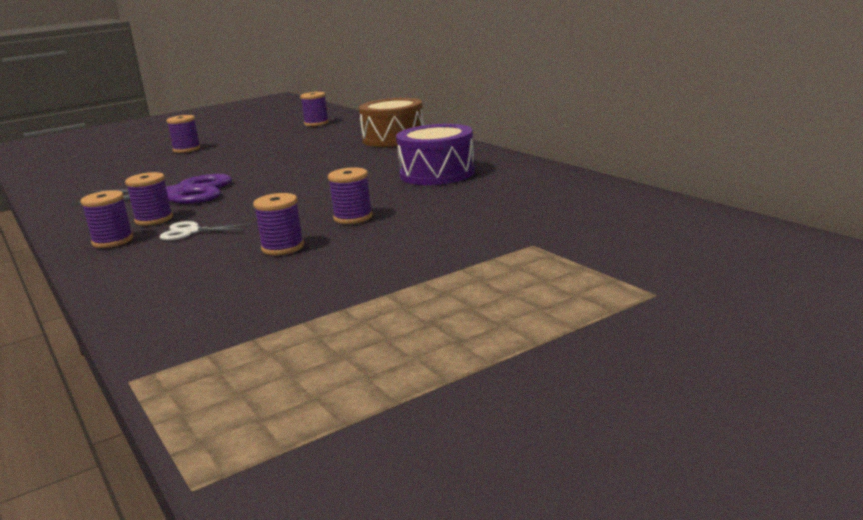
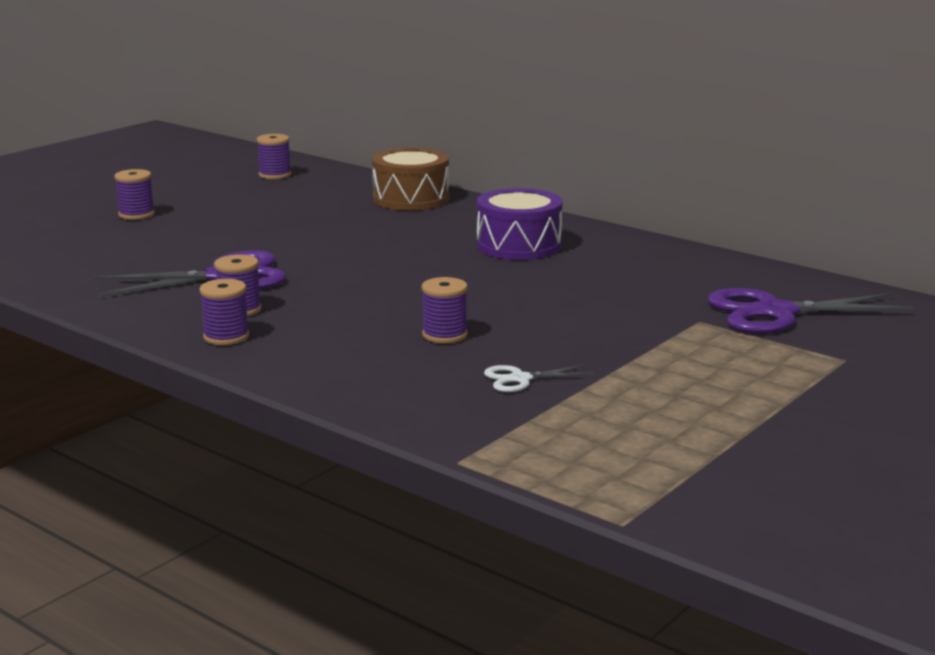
camera: 20 degrees left, 0 degrees up
white scissors [160,221,251,240] -> white scissors moved to [484,364,594,392]
purple spool [328,167,372,224] -> none
none -> purple scissors [707,288,914,334]

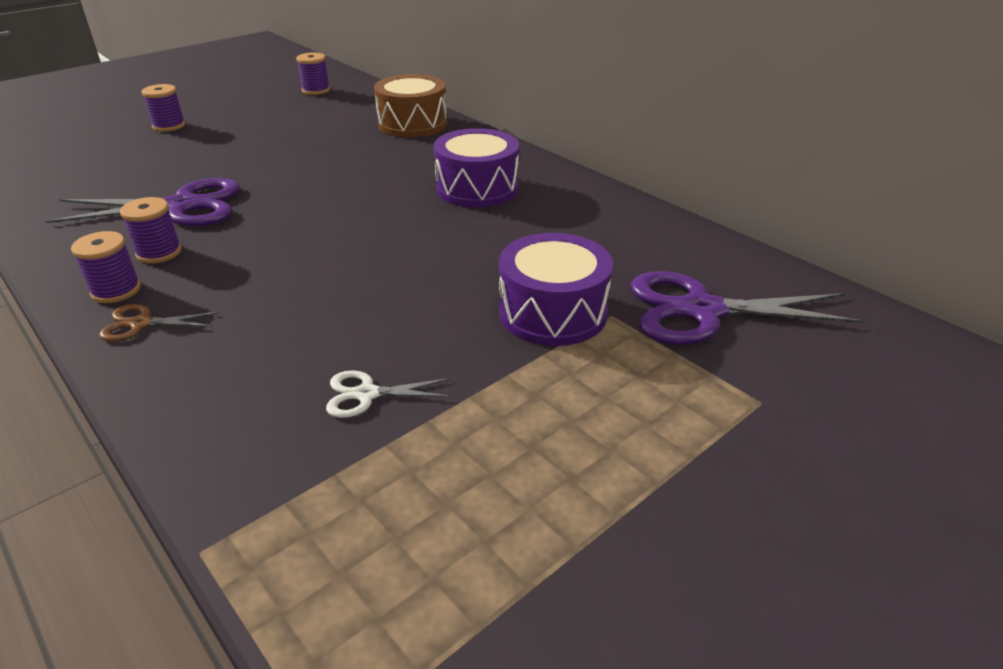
camera: 10 degrees right, 15 degrees up
purple spool [422,277,468,343] -> none
none -> brown scissors [99,304,220,342]
none -> purple drum [499,233,613,346]

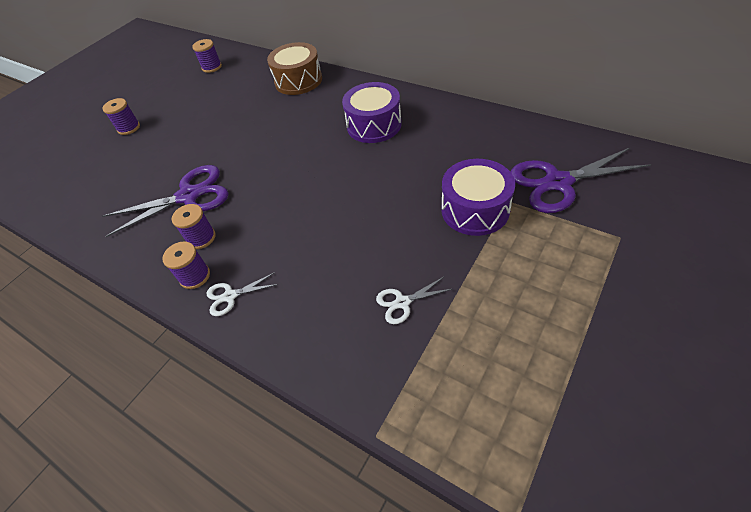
camera: 10 degrees left, 15 degrees up
brown scissors [99,304,220,342] -> white scissors [207,272,278,316]

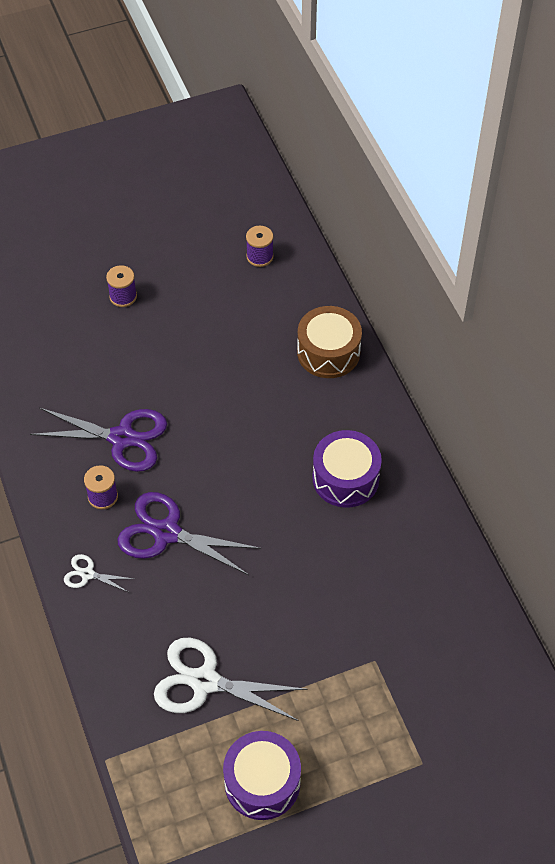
camera: 30 degrees right, 5 degrees up
purple spool [162,241,210,289] -> none
white scissors [376,276,452,324] -> white scissors [154,638,308,721], size x2.06
purple drum [441,159,515,236] -> purple drum moved to [223,731,301,820]
purple scissors [510,147,651,213] -> purple scissors moved to [117,492,261,575]

